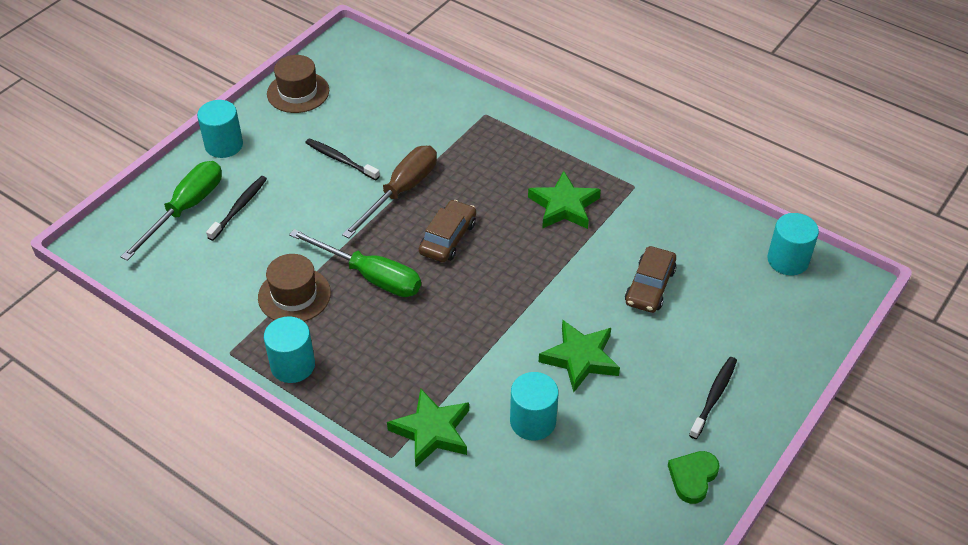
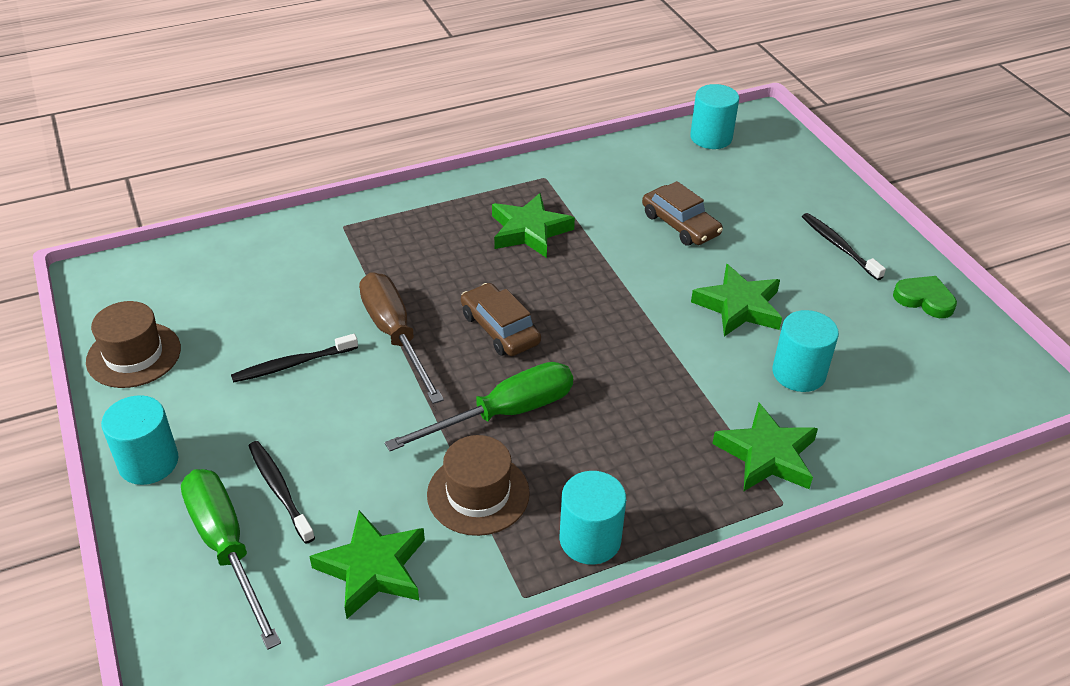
camera: 60 degrees left, 5 degrees down
green heart [668,451,720,504] -> green heart turned 150 degrees clockwise [893,276,957,318]
none -> green star [309,510,425,619]

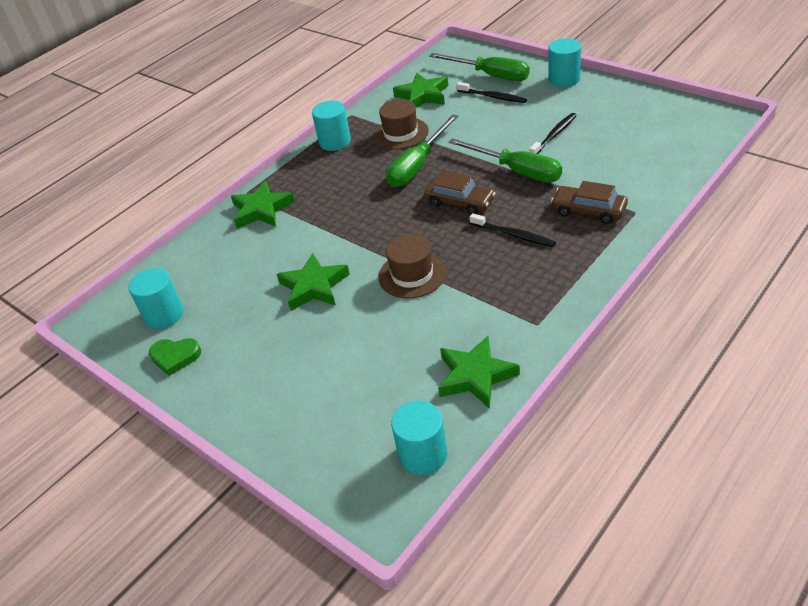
camera: 160 degrees right, 0 degrees up
brown hat [86,301,181,388] -> brown hat moved to [378,234,446,299]
brown screwdriver [359,272,444,404] -> green screwdriver [448,138,562,182]
green star [492,193,575,258] -> green star moved to [438,336,520,409]
brown car [642,181,723,246] -> brown car moved to [551,181,628,224]
turquoise cylinder [773,310,839,392] -> turquoise cylinder moved to [129,268,183,329]
black toothbrush [802,213,886,280] -> black toothbrush moved to [470,213,556,247]

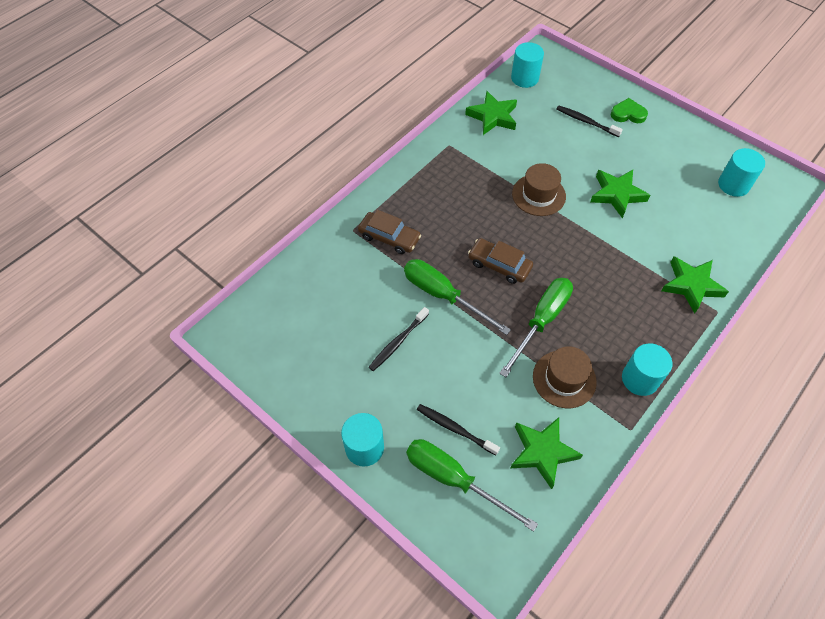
camera: 175 degrees right, 15 degrees up
green heart [149,338,201,376] -> green heart moved to [611,98,648,123]
black toothbrush [470,213,556,247] -> black toothbrush moved to [556,106,623,137]

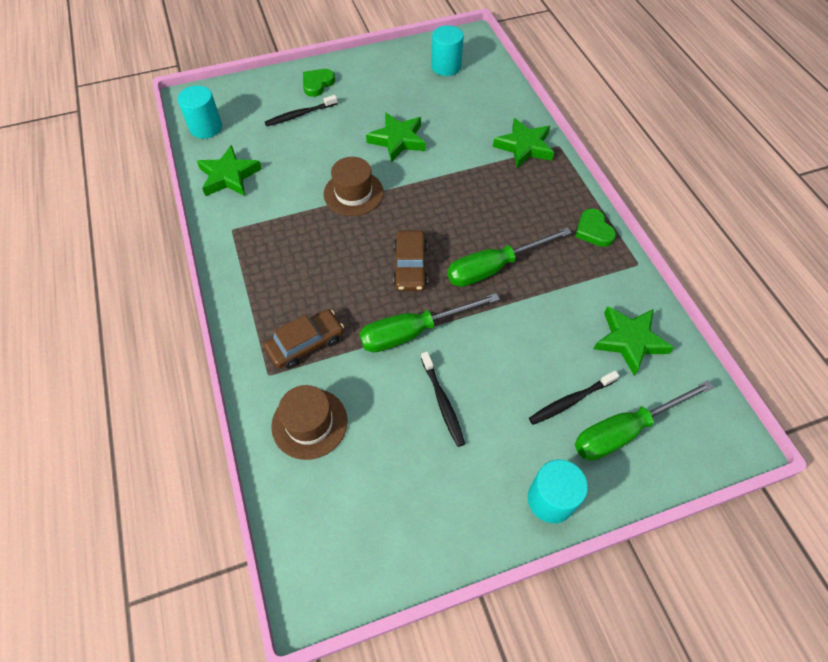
camera: 60 degrees left, 0 degrees up
brown car [468,238,533,284] -> brown car turned 60 degrees counterclockwise [393,231,428,291]
green screwdriver [499,278,573,377] -> green screwdriver turned 90 degrees counterclockwise [447,227,572,287]
brown hat [533,346,597,408] -> brown hat moved to [271,385,347,460]
turquoise cylinder [622,343,673,396] -> green heart [575,208,616,247]

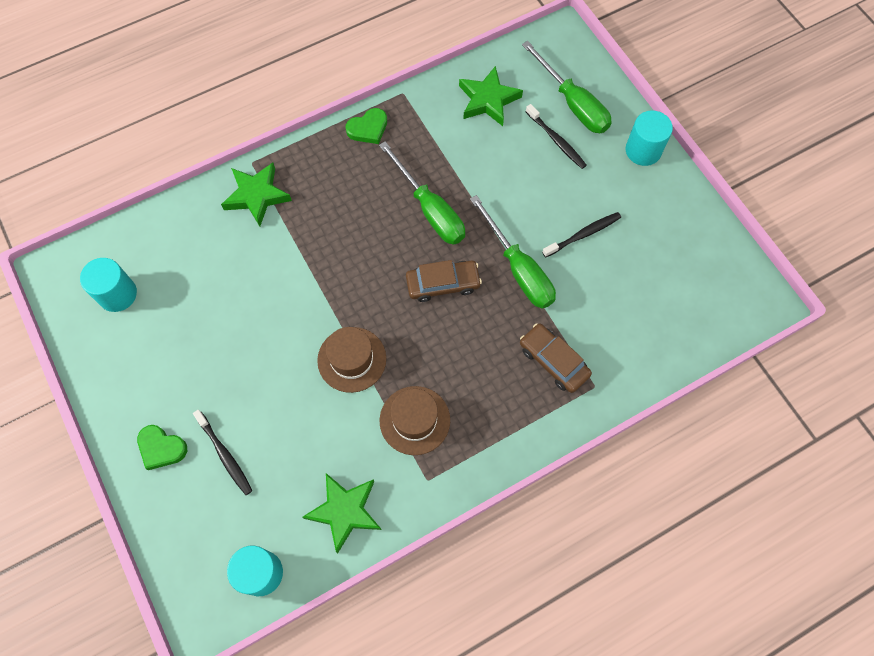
camera: 100 degrees left, 10 degrees up
brown hat [271,385,347,460] -> brown hat moved to [380,386,450,455]
green star [366,112,426,162] -> none

